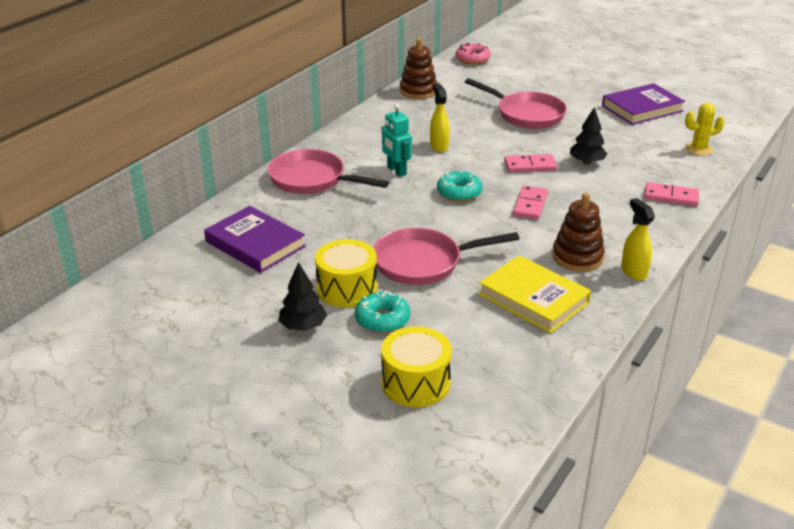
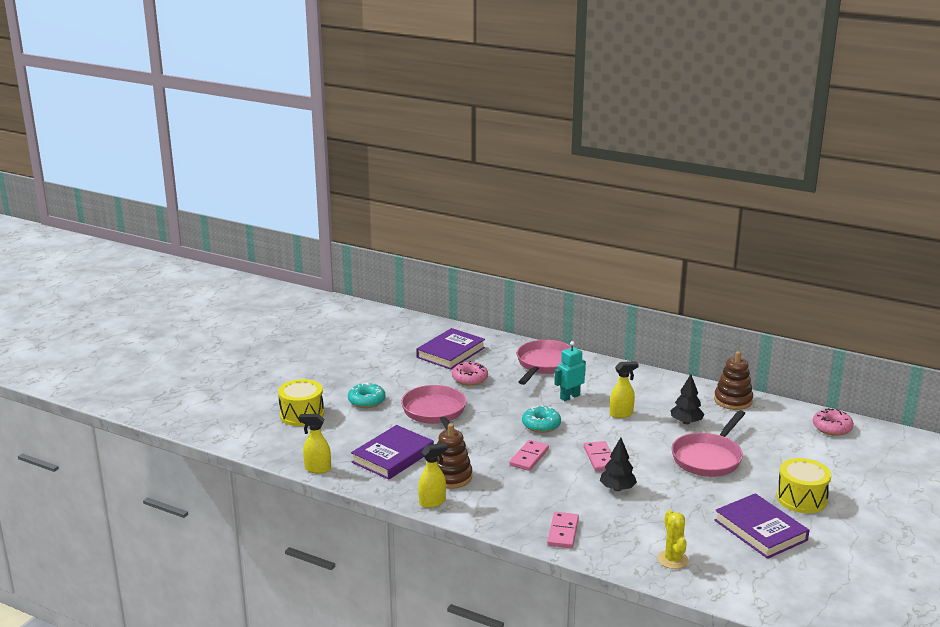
camera: 85 degrees right, 10 degrees down
black tree [279,262,327,331] -> black tree moved to [671,374,705,424]
yellow drum [315,239,377,308] -> yellow drum moved to [776,458,831,513]
yellow book [478,255,591,333] -> purple book [351,425,434,480]
pink domino [513,185,548,220] -> pink domino turned 75 degrees counterclockwise [509,440,549,471]
none -> yellow spray bottle [298,414,331,474]
none -> pink donut [452,361,488,386]

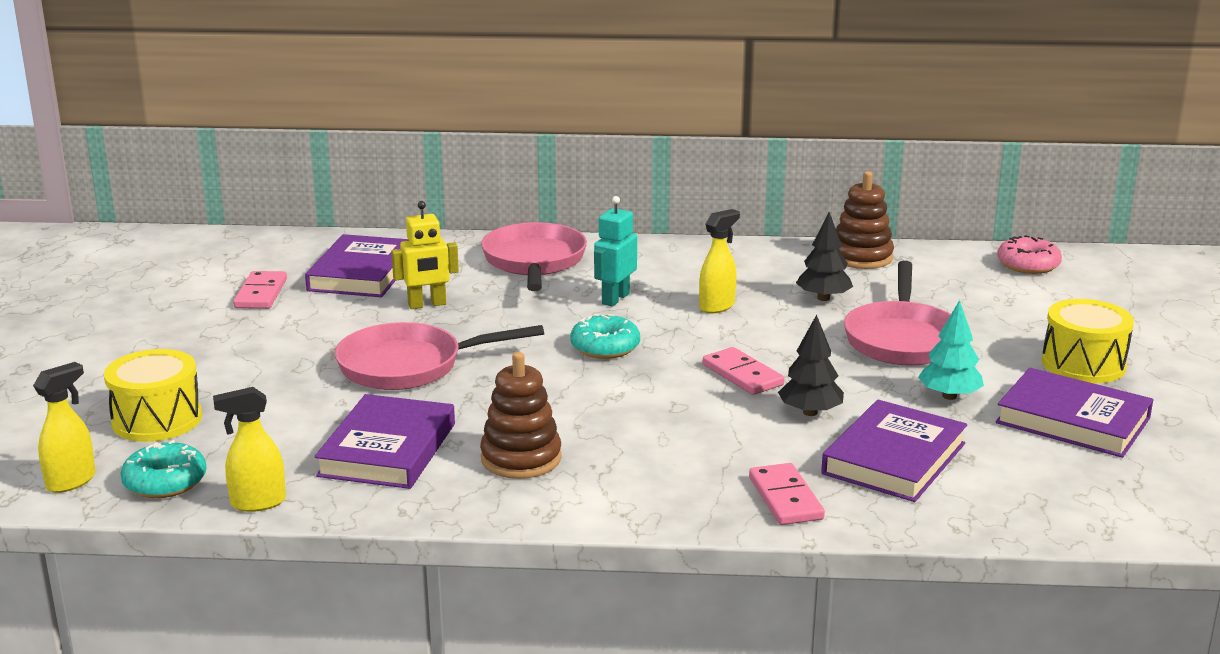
camera: 25 degrees left, 0 degrees up
turquoise donut [348,382,385,408] -> turquoise donut moved to [121,440,207,498]
pink pan [401,385,466,430] -> pink pan turned 60 degrees counterclockwise [335,322,544,390]
yellow spray bottle [418,443,448,508] -> yellow spray bottle moved to [33,362,96,493]
pink donut [452,361,488,386] -> yellow robot [391,201,459,309]
pink domino [509,440,549,471] -> pink domino moved to [233,271,287,309]
yellow cactus [657,510,688,569] -> none
none -> purple book [821,400,967,502]
none -> turquoise tree [918,300,984,400]

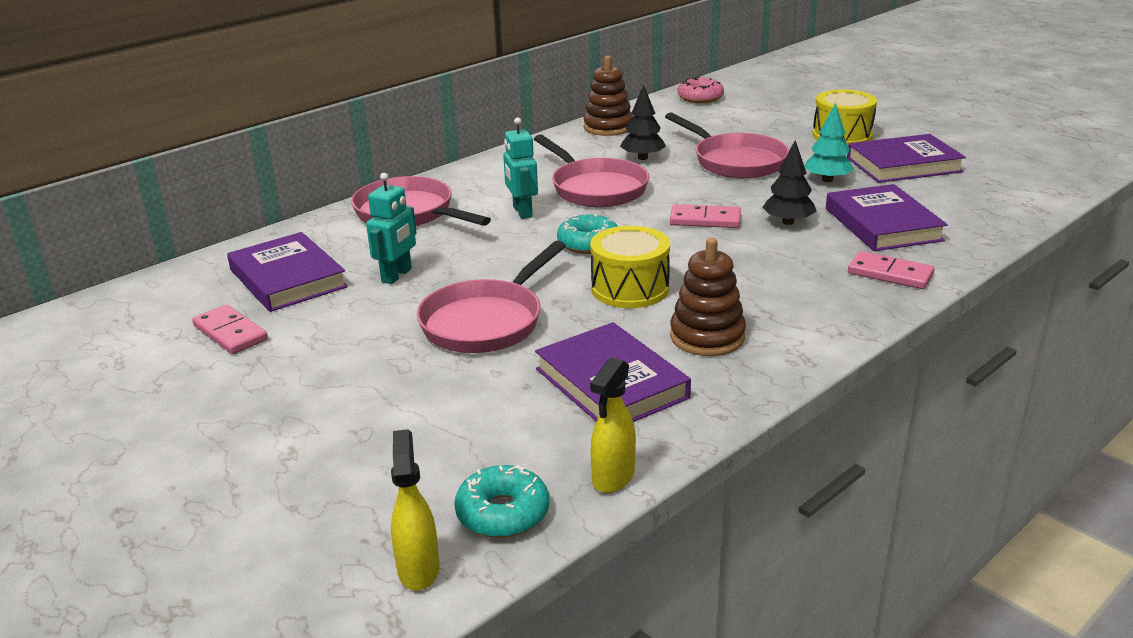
camera: 45 degrees left, 5 degrees up
yellow drum [104,349,202,442] -> yellow drum moved to [590,226,670,308]
yellow robot [391,201,459,309] -> turquoise robot [366,173,416,284]
yellow spray bottle [699,209,740,313] -> pink pan [534,135,650,208]

